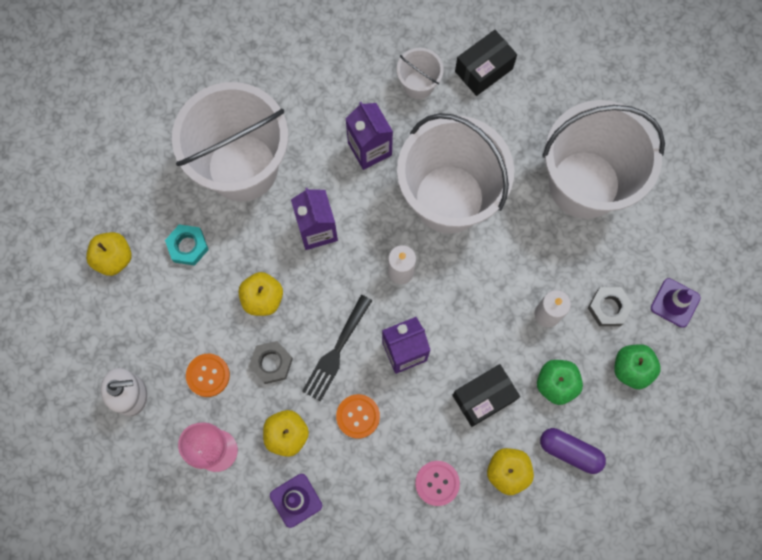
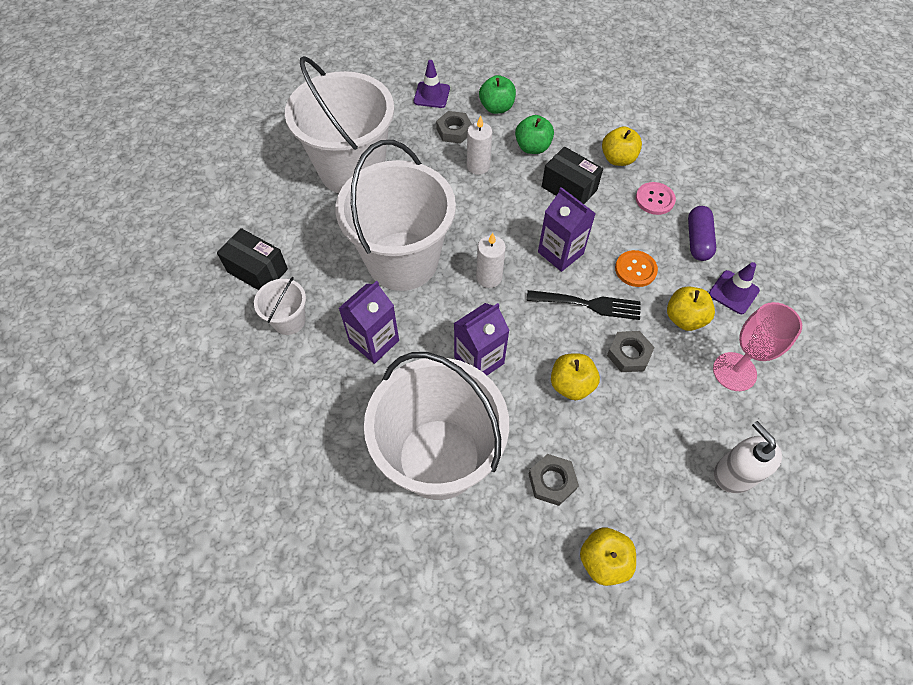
camera: 110 degrees left, 15 degrees down
turquoise nut [165,224,209,266] -> grey nut [529,454,579,506]
orange button [186,354,230,397] -> none
purple capsule [540,428,606,474] -> purple capsule moved to [688,206,716,261]

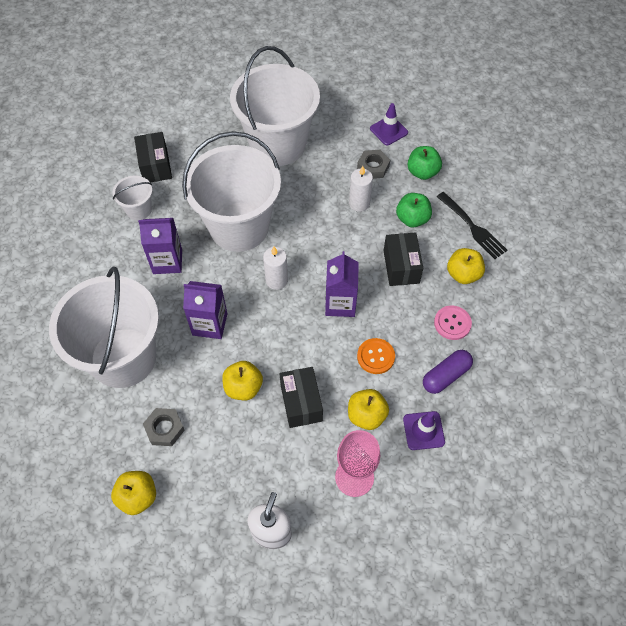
camera: 45 degrees right, 0 degrees up
black fork [527,290,641,320] -> black fork moved to [437,192,508,259]
grey nut [607,331,655,372] -> black box [280,367,323,428]

